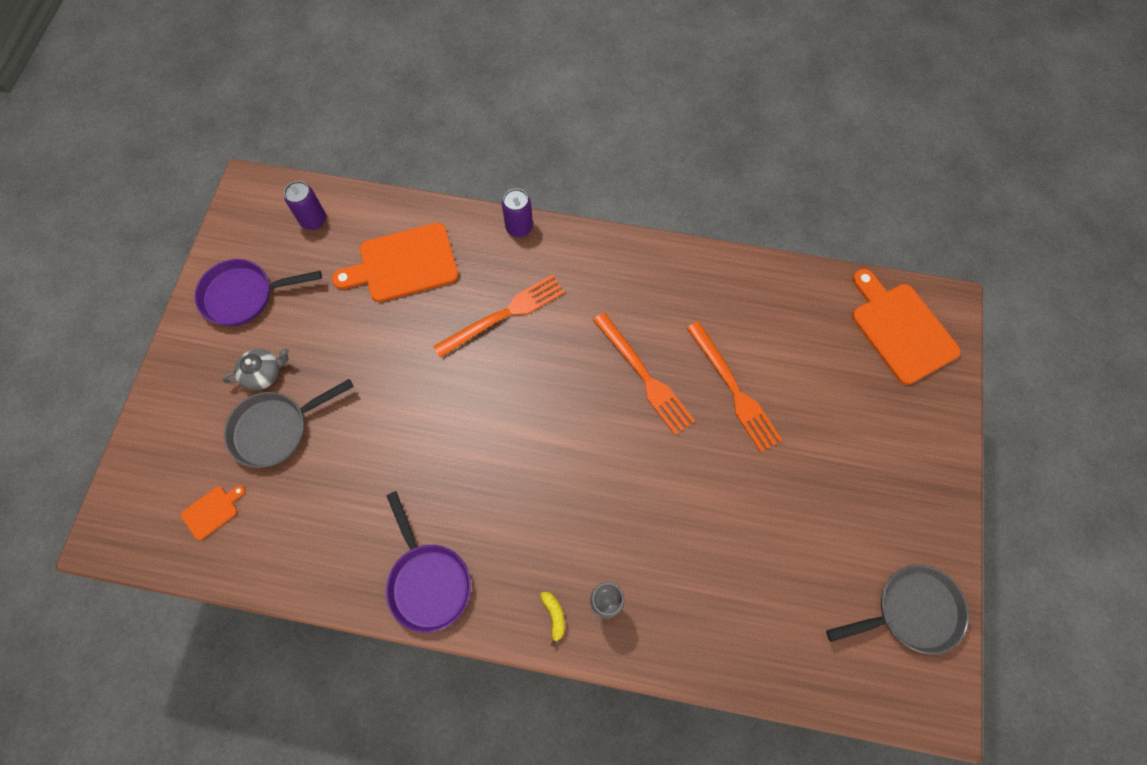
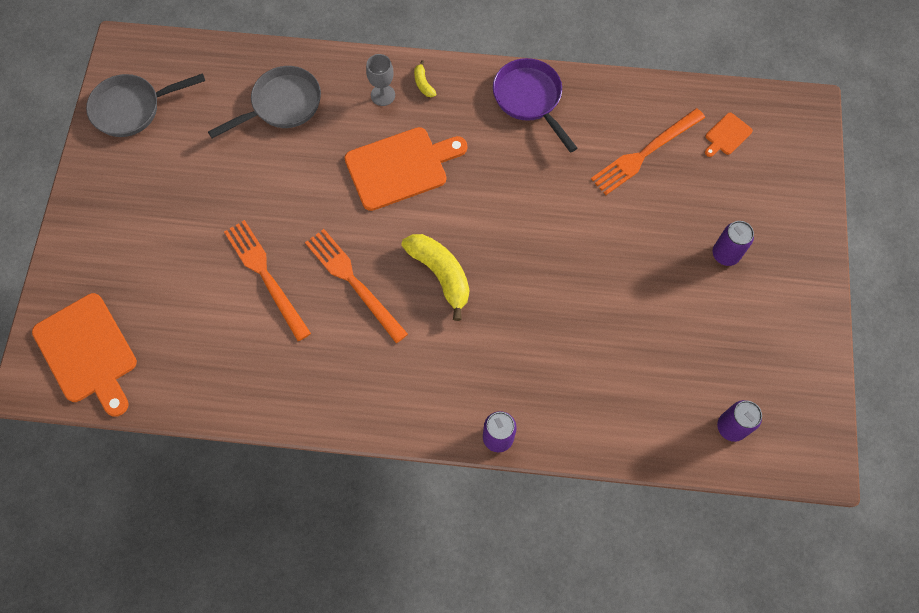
camera: 175 degrees right, 0 degrees up
purple pan [194,259,322,326] -> none
grey teapot [222,348,289,390] -> purple can [712,221,754,266]
grey pan [224,379,354,468] -> grey pan moved to [208,66,321,138]
orange cutting board [332,223,459,302] -> orange cutting board moved to [344,127,467,211]
orange fork [433,274,565,358] -> orange fork moved to [591,108,705,195]
none -> yellow banana [401,234,469,321]

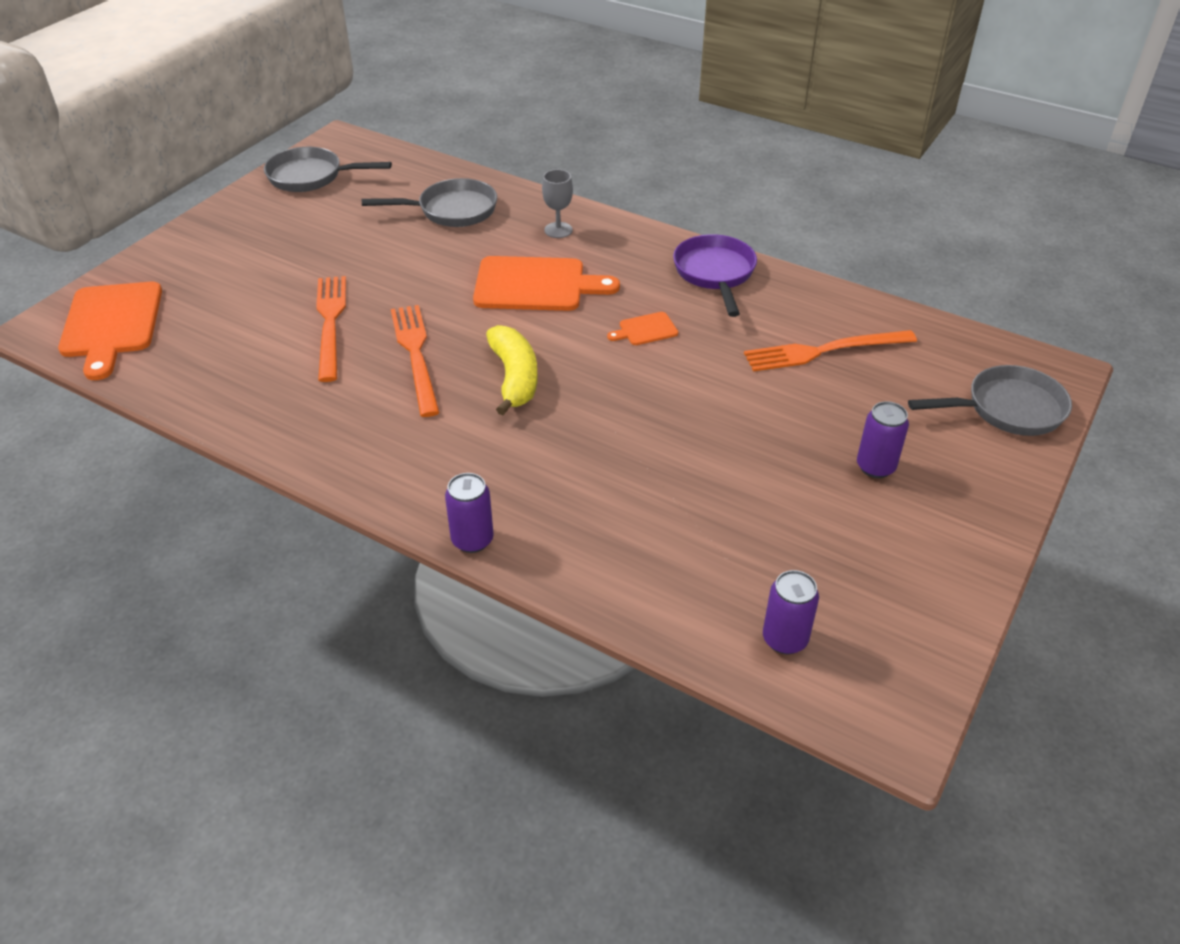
camera: 25 degrees right, 25 degrees down
yellow banana [414,60,437,97] -> none
orange cutting board [705,113,753,157] -> orange cutting board moved to [607,312,678,345]
none -> grey pan [908,365,1072,436]

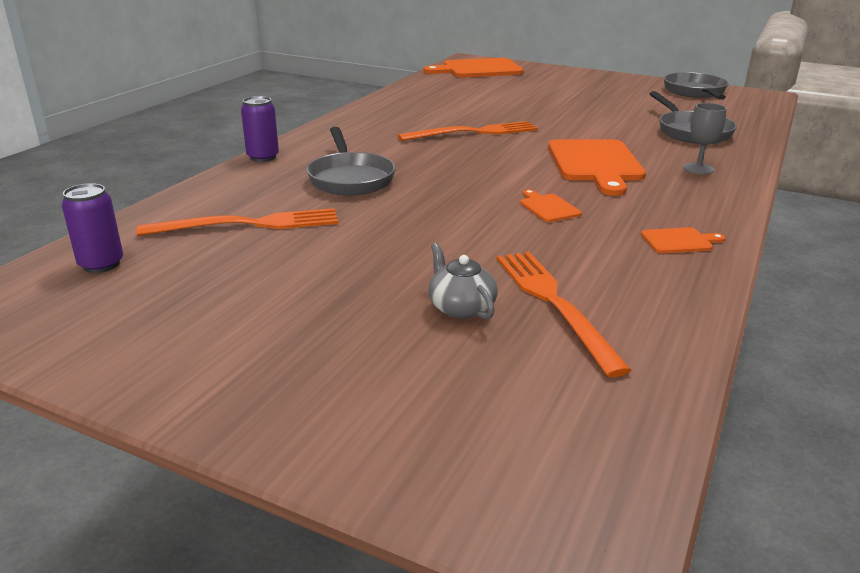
camera: 85 degrees right, 15 degrees down
orange fork [316,276,346,382] -> orange fork moved to [136,208,338,236]
yellow banana [486,325,537,415] -> none
purple pan [673,234,757,317] -> orange cutting board [641,227,726,253]
purple can [857,401,909,478] -> none
grey pan [908,365,1072,436] -> grey pan moved to [307,127,396,196]
none -> grey teapot [428,243,498,319]

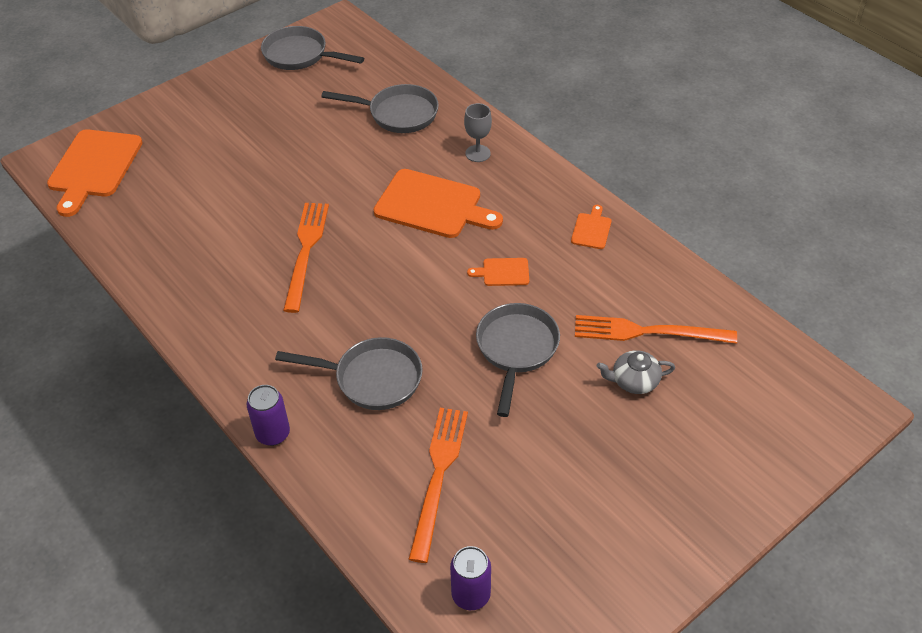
camera: 65 degrees left, 20 degrees up
none -> grey pan [476,303,560,417]

